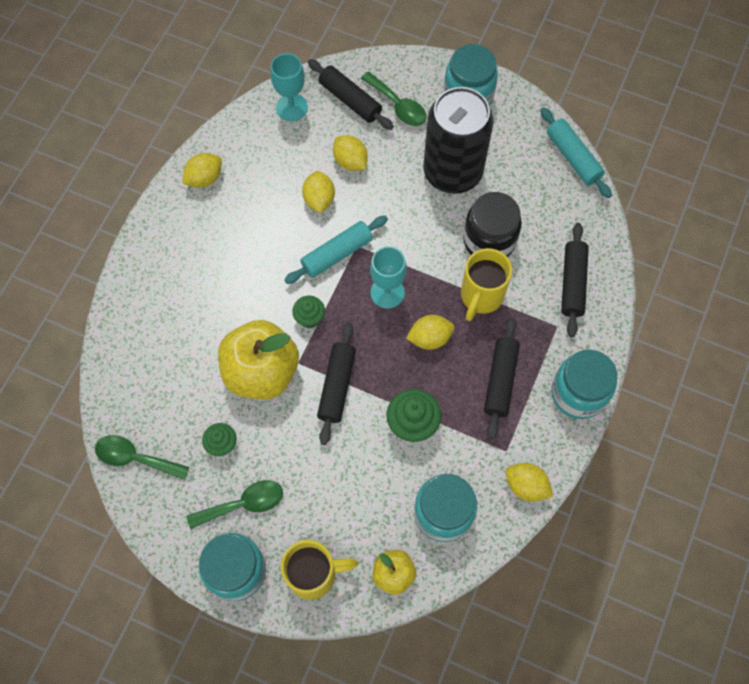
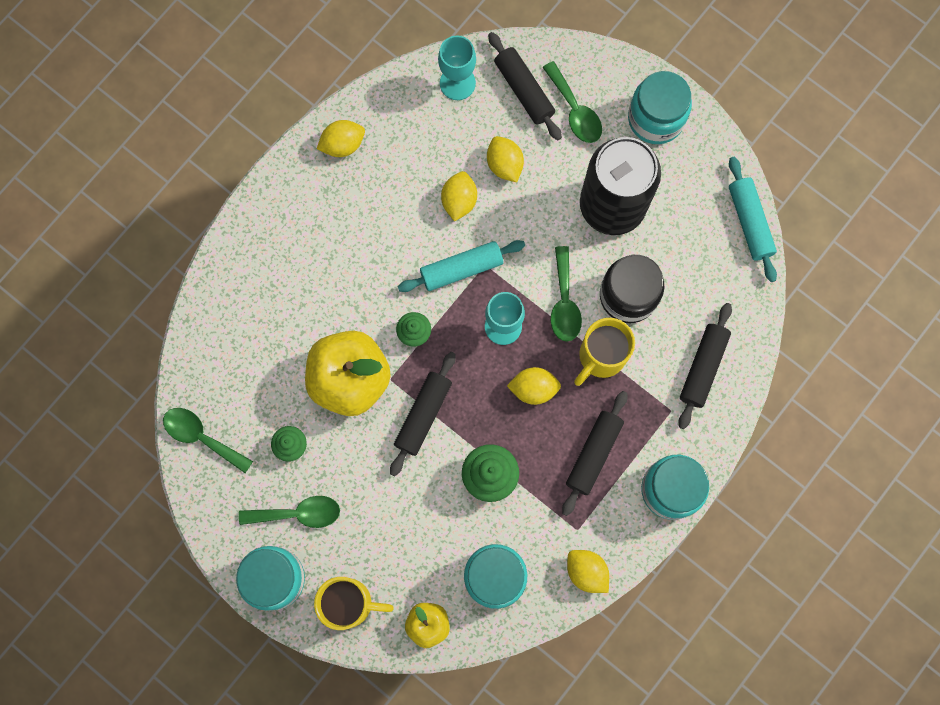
camera: 15 degrees right, 10 degrees up
none -> green spoon [551,246,582,342]

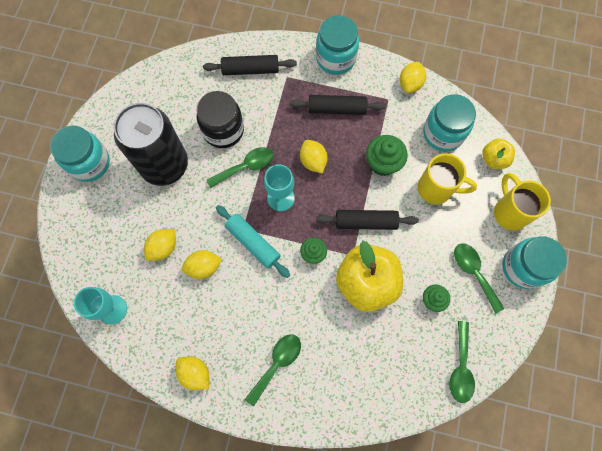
camera: 115 degrees left, 5 degrees down
black rolling pin [488,32,562,140] -> none
green spoon [542,61,602,143] -> green spoon moved to [245,334,301,406]
yellow mug [574,318,635,386] -> yellow mug moved to [418,153,477,205]
turquoise rolling pin [729,157,777,282] -> none

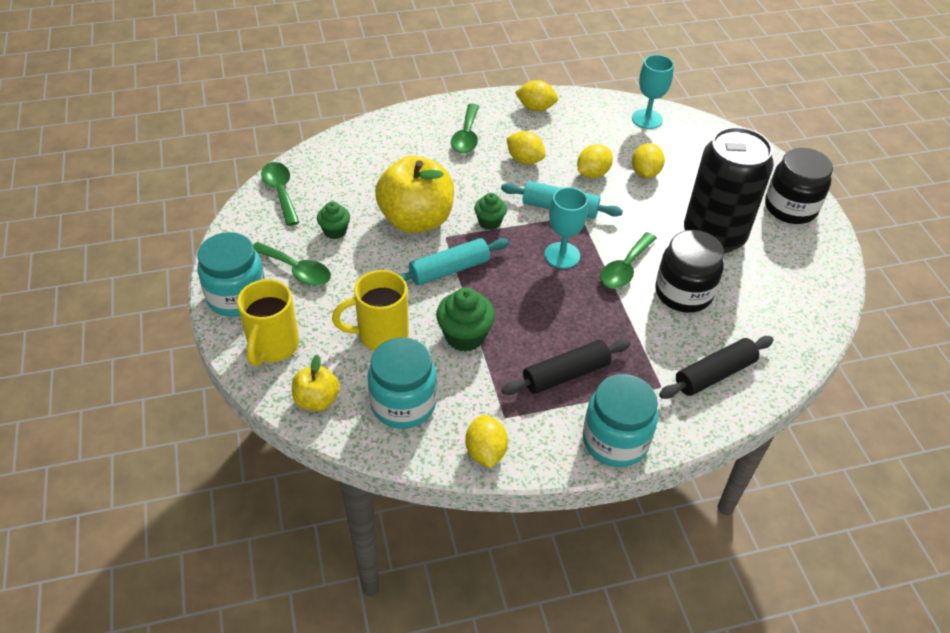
camera: 150 degrees right, 25 degrees down
turquoise jar [50,126,110,182] -> black jar [765,148,833,224]
yellow lemon [300,140,328,173] -> yellow lemon moved to [506,131,546,164]
black rolling pin [316,210,419,230] -> turquoise rolling pin [399,238,509,286]
yellow mug [494,173,551,230] -> yellow mug turned 60 degrees clockwise [237,279,299,366]

